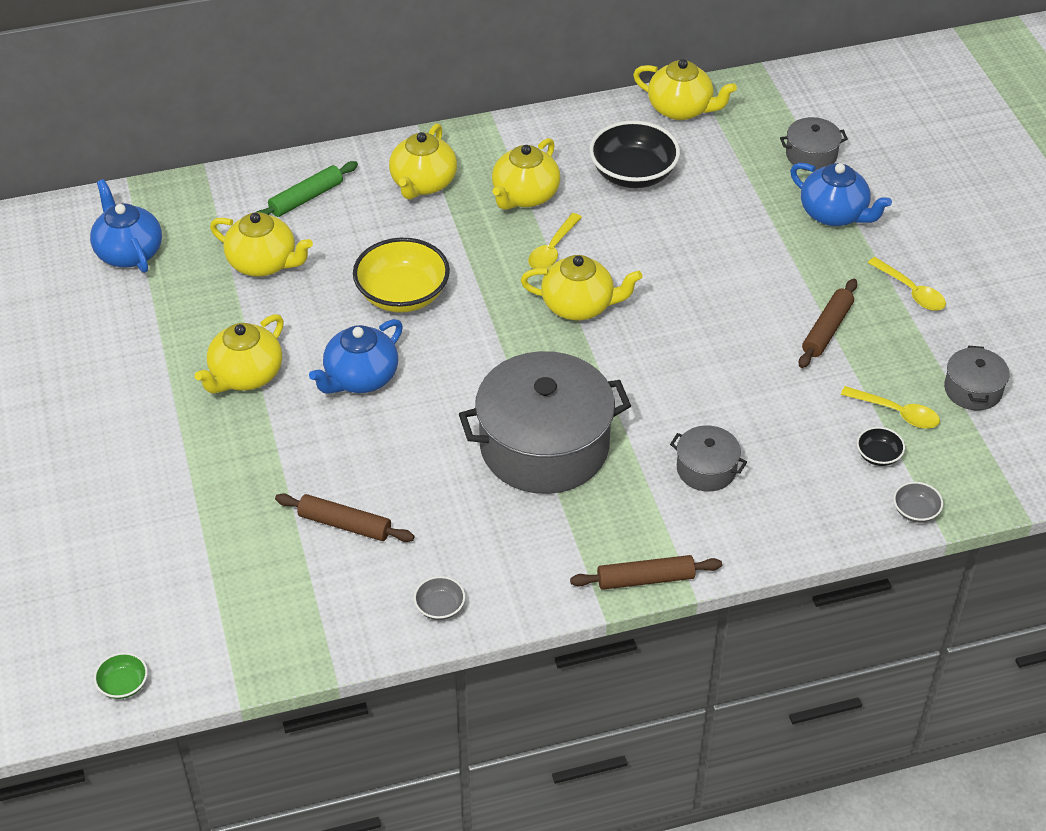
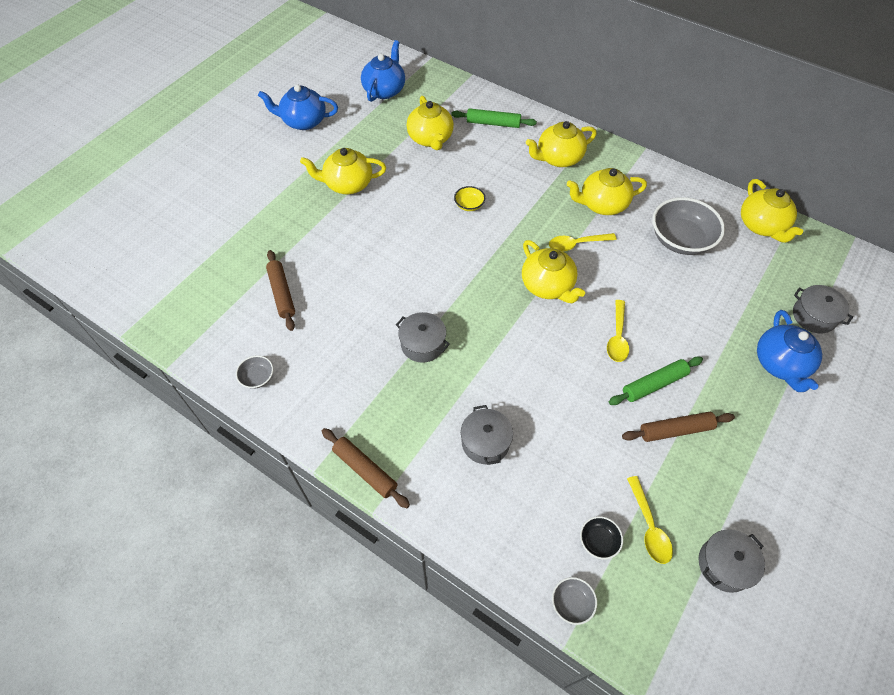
camera: 50 degrees right, 10 degrees up
green bowl [94,652,148,699] -> none
blue teapot [309,319,403,394] -> blue teapot moved to [258,84,338,130]
yellow bowl [353,238,450,312] -> yellow bowl [454,186,485,211], size x0.47
grey pot [459,351,631,494] -> grey pot [396,312,450,363], size x0.46
black bowl [589,120,680,188] -> grey bowl [652,197,725,255]
yellow spoon [868,257,946,311] -> yellow spoon moved to [607,300,629,362]
none -> green rolling pin [609,356,703,405]

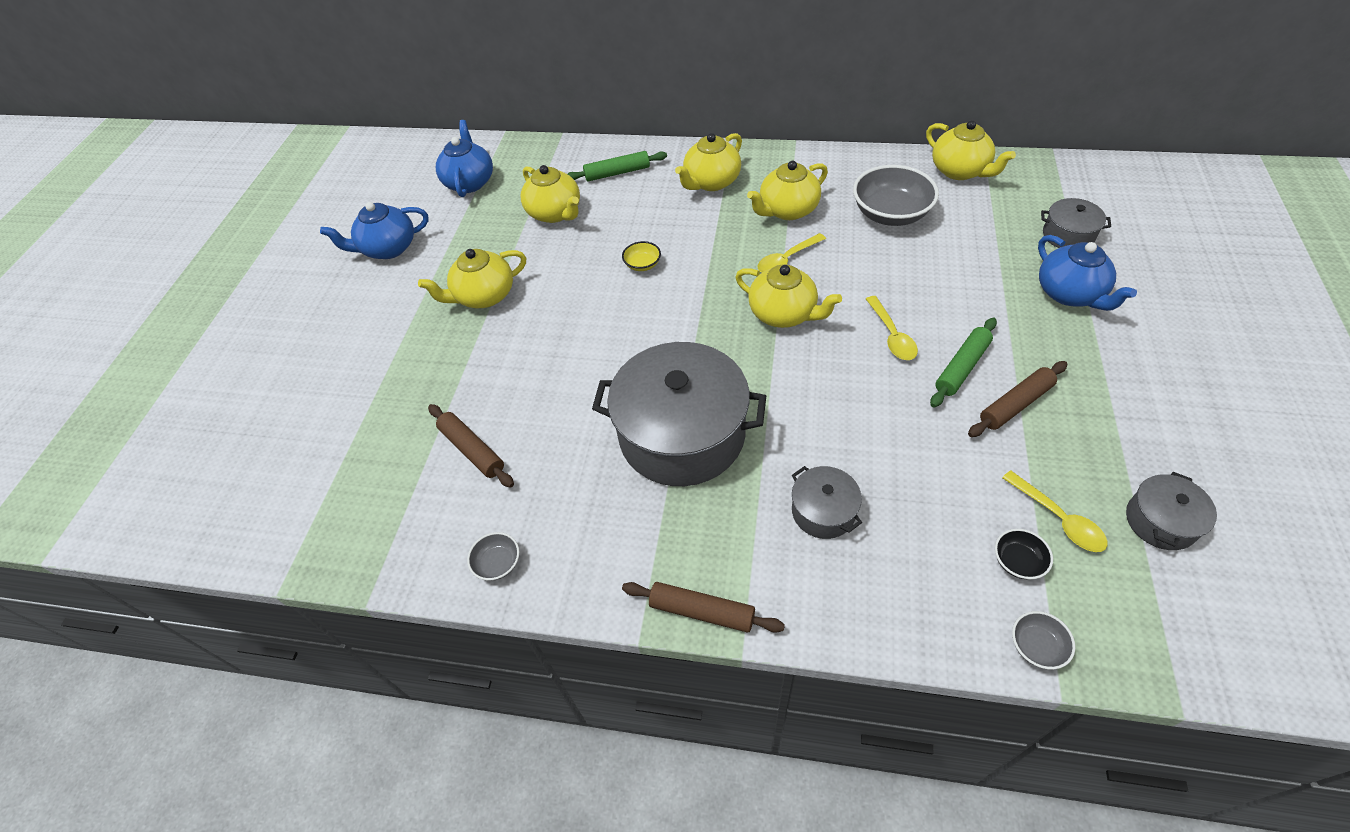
camera: 20 degrees left, 5 degrees down
grey pot [396,312,450,363] -> grey pot [592,342,766,486], size x2.18

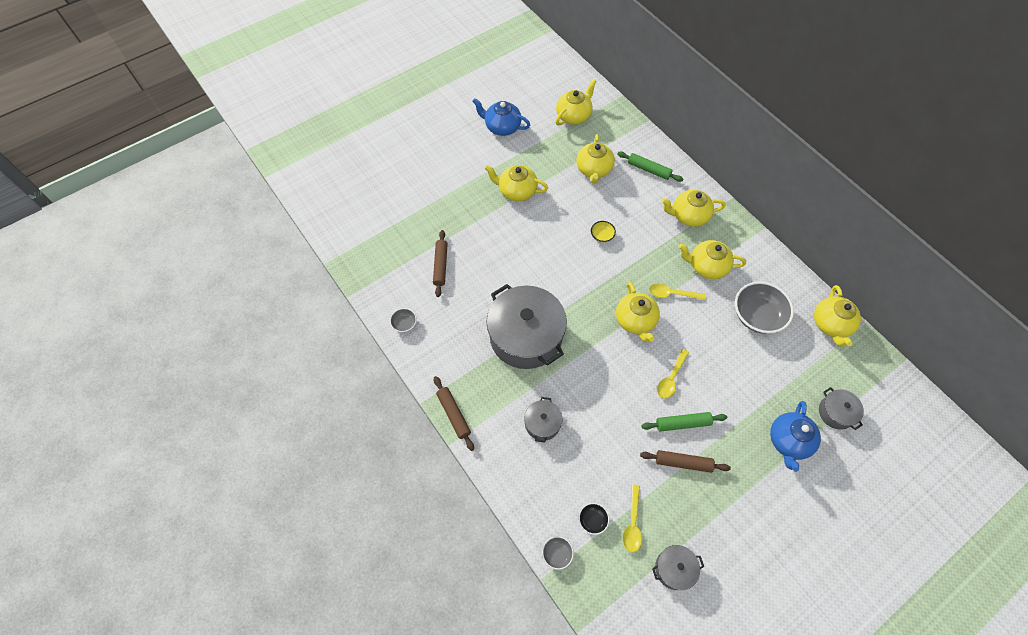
camera: 40 degrees right, 10 degrees up
blue teapot [436,120,493,197] -> yellow teapot [556,79,596,125]

